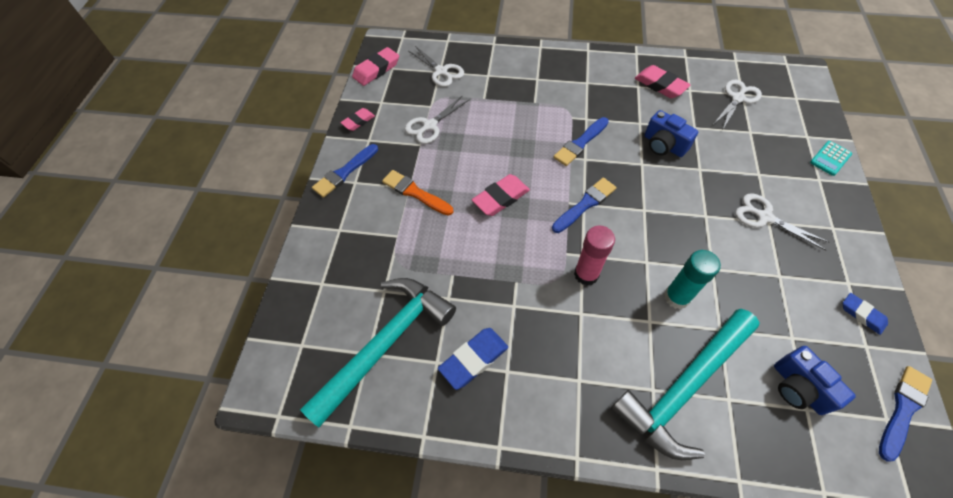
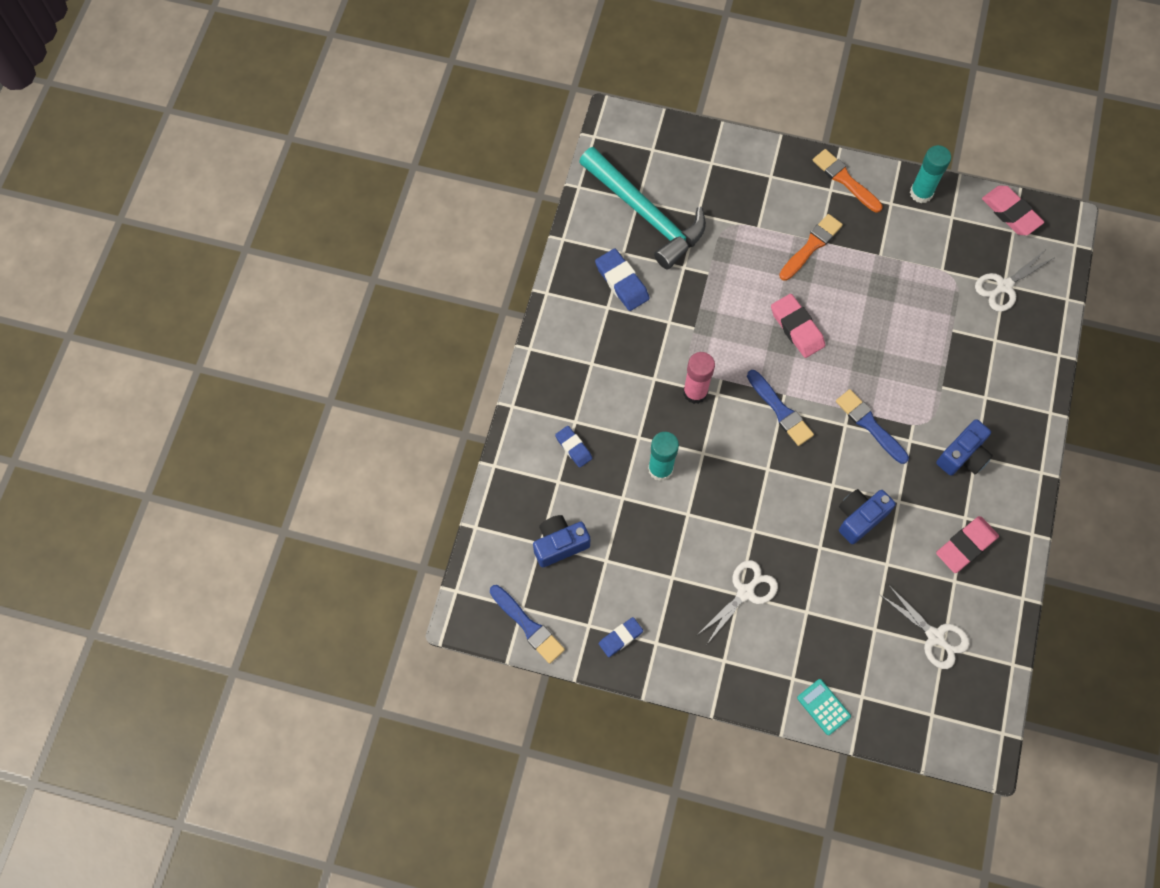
camera: 95 degrees right, 10 degrees up
blue brush [312,144,378,198] -> orange brush [813,149,883,213]
pink eraser [340,108,375,131] -> turquoise glue stick [910,145,951,203]
white scissors [405,95,470,144] -> none
turquoise hammer [611,309,760,460] -> blue eraser [555,426,592,468]
none -> blue camera [936,419,993,476]

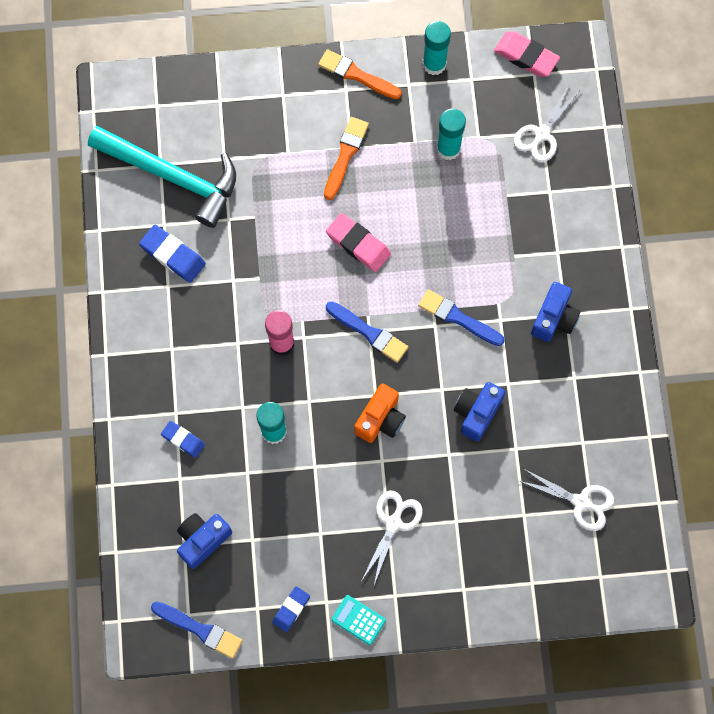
camera: 20 degrees left, 5 degrees up
turquoise calculator [797,679,851,735] -> turquoise calculator moved to [331,595,386,645]
pink eraser [936,516,999,573] -> none
none -> orange camera [354,383,406,443]
none -> turquoise glue stick [437,109,466,160]

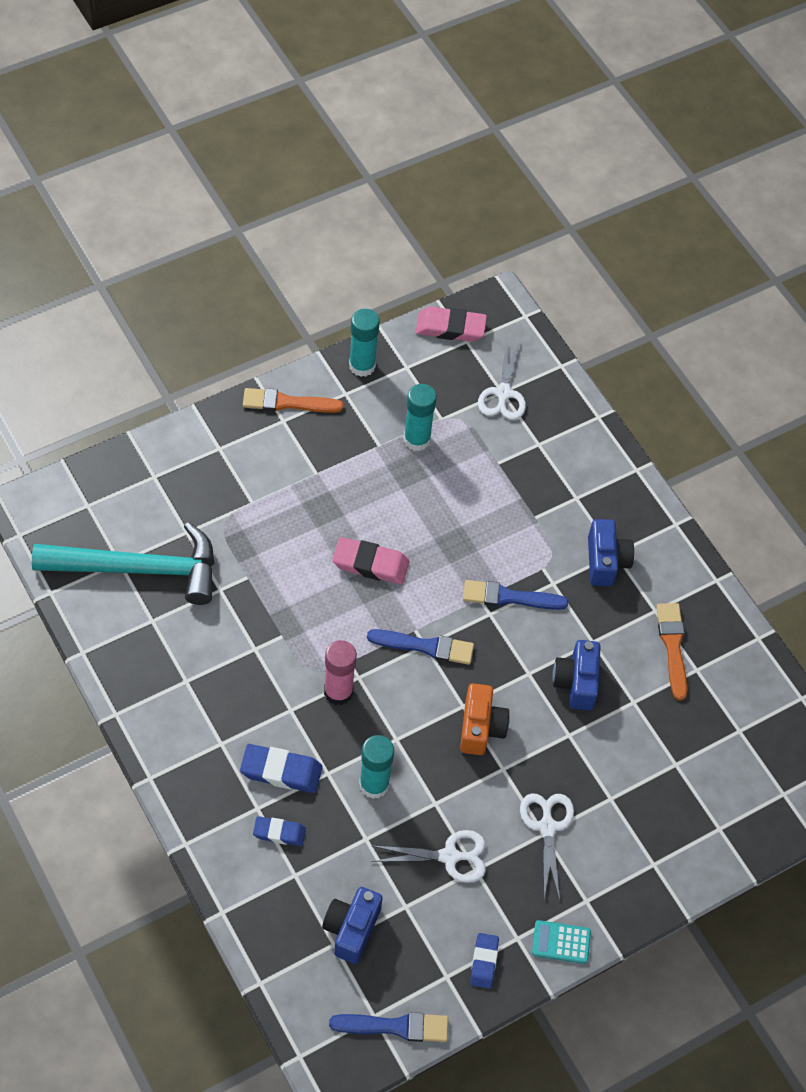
camera: 30 degrees left, 15 degrees down
blue eraser [139,225,206,283] -> blue eraser moved to [240,744,323,793]
orange brush [324,117,369,200] -> orange brush moved to [656,603,687,701]
white scissors [519,469,614,531] -> white scissors moved to [371,830,486,883]

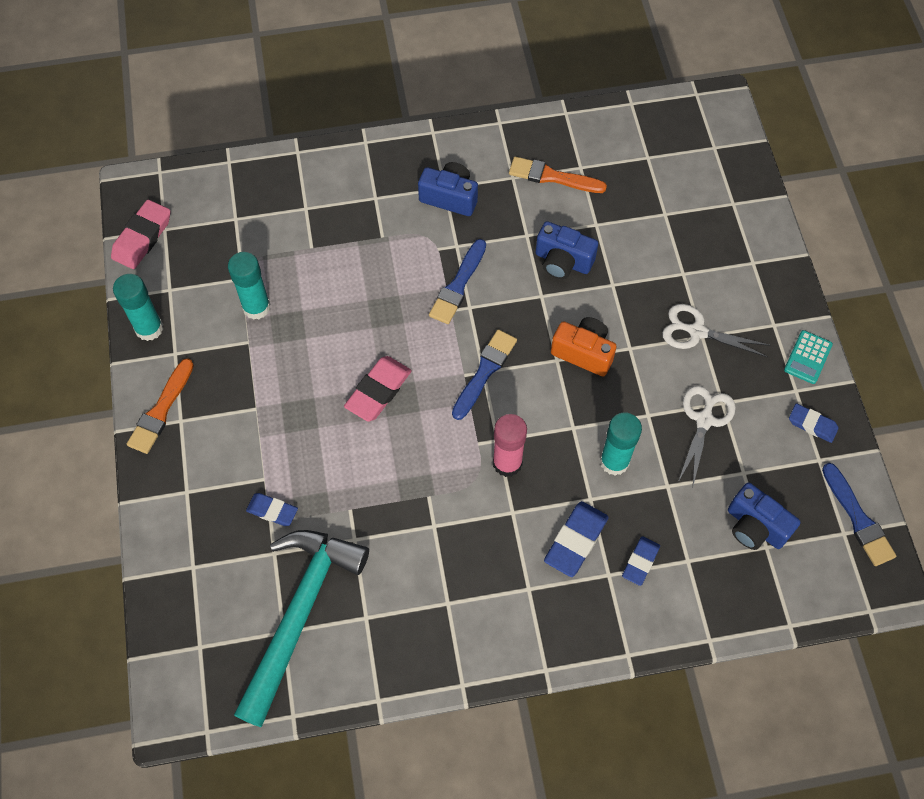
camera: 65 degrees left, 5 degrees up
blue brush [329,1012,448,1042] -> blue brush turned 135 degrees clockwise [822,463,896,566]
white scissors [478,339,526,420] -> none
none -> blue eraser [246,493,298,526]

